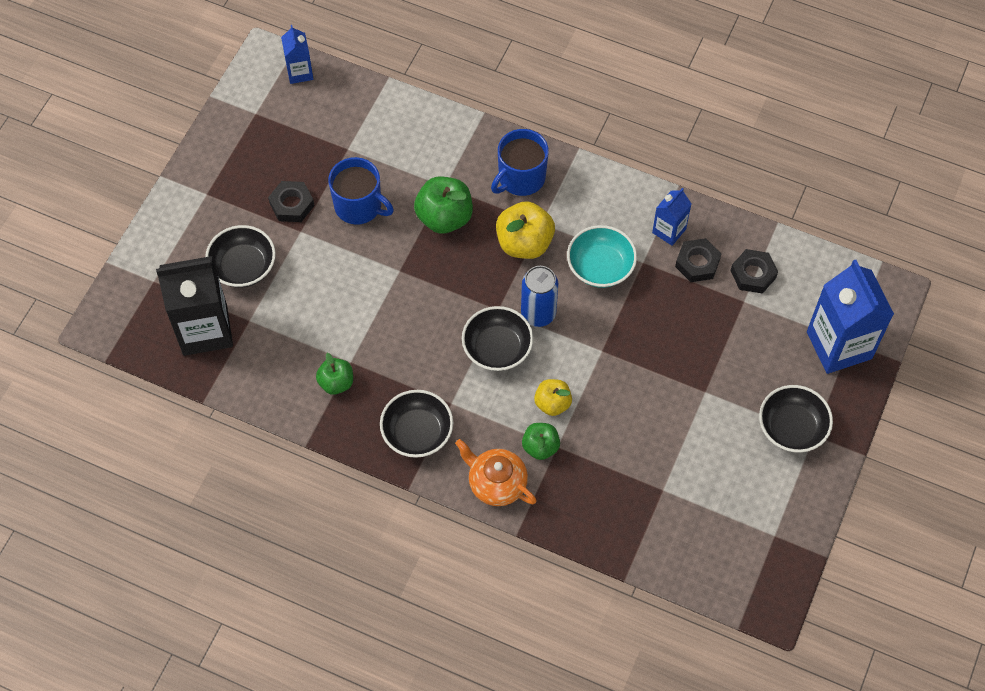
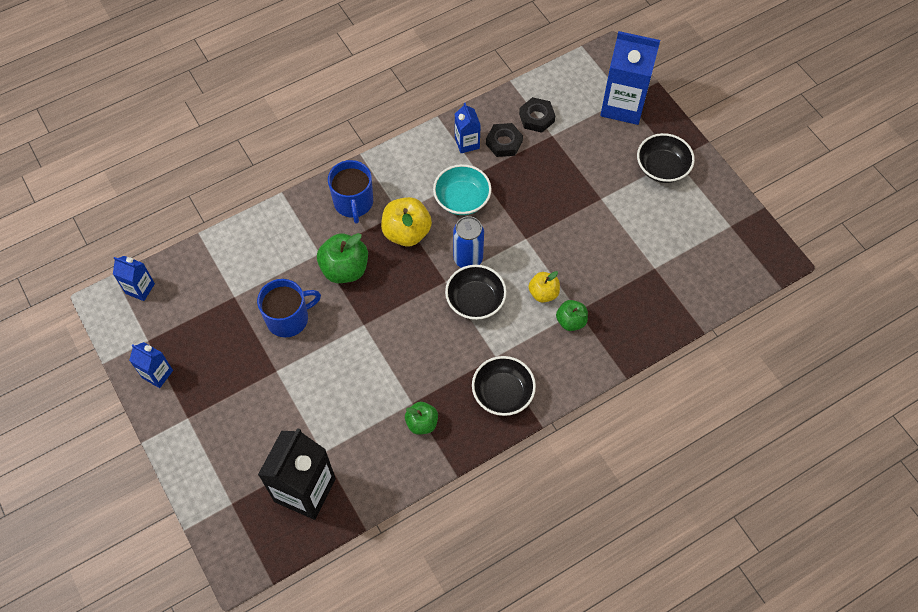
camera: 55 degrees left, 0 degrees up
black bowl [205,225,276,288] -> none
black nut [268,181,314,222] -> none
orange teapot [455,439,537,506] -> none
none -> blue carton [129,342,173,388]

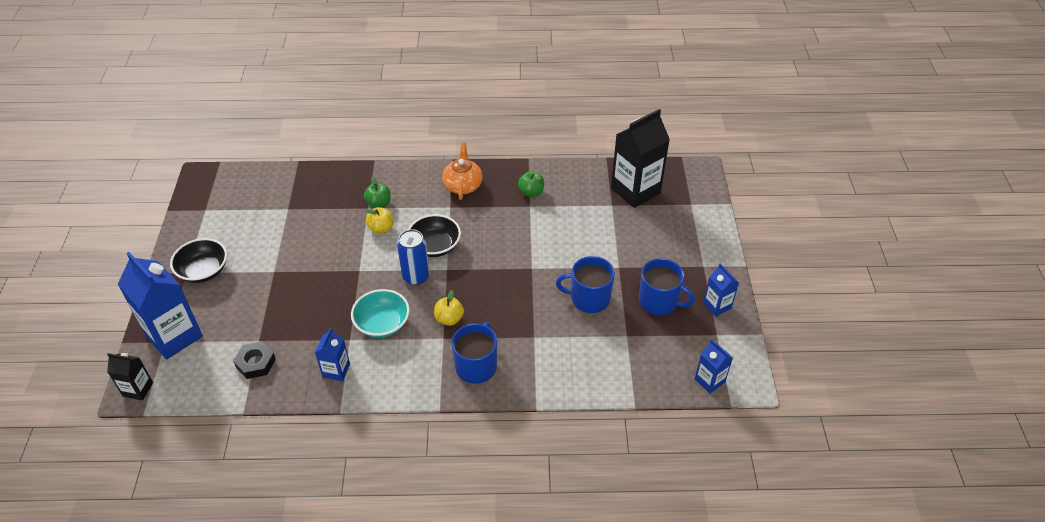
camera: 150 degrees left, 15 degrees down
green apple [317,233,368,283] -> none
yellow apple [381,197,432,247] -> yellow apple [434,290,464,326], size x0.61
black bowl [472,356,536,416] -> orange teapot [442,142,483,200]
black nut [486,123,523,157] -> none
none -> black carton [107,353,153,400]
none -> blue mug [639,258,695,315]

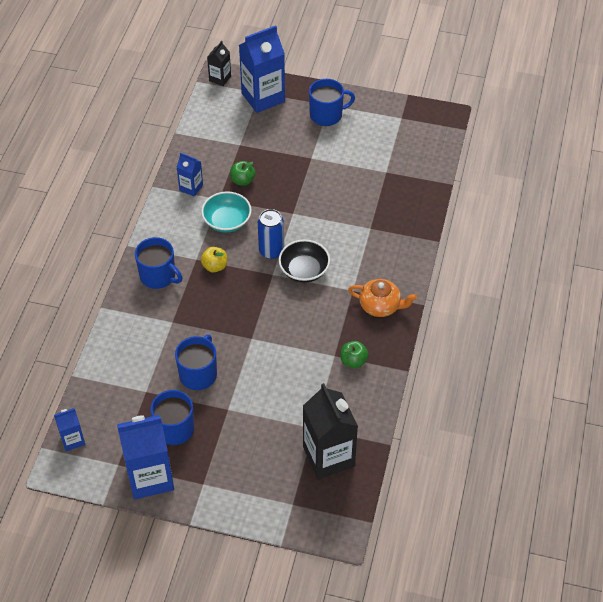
camera: 105 degrees right, 5 degrees up
black bowl [170,238,227,283] -> blue mug [309,79,355,126]
black nut [233,341,276,379] -> none
green apple [364,177,391,208] -> green apple moved to [230,161,255,186]
yellow apple [365,207,393,234] -> none
blue carton [703,263,739,316] -> blue carton [117,415,174,499], size x1.96

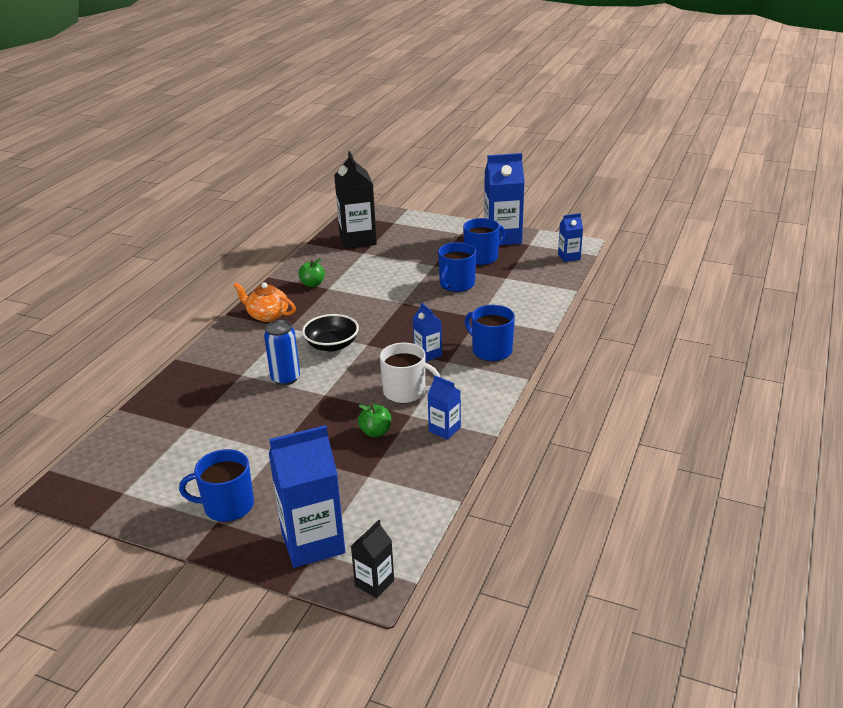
camera: 170 degrees left, 20 degrees down
turquoise bowl [201,191,252,233] -> white mug [380,343,440,403]
yellow apple [201,247,227,272] -> blue carton [413,303,442,362]
blue can [258,209,284,259] -> blue can moved to [264,320,300,386]

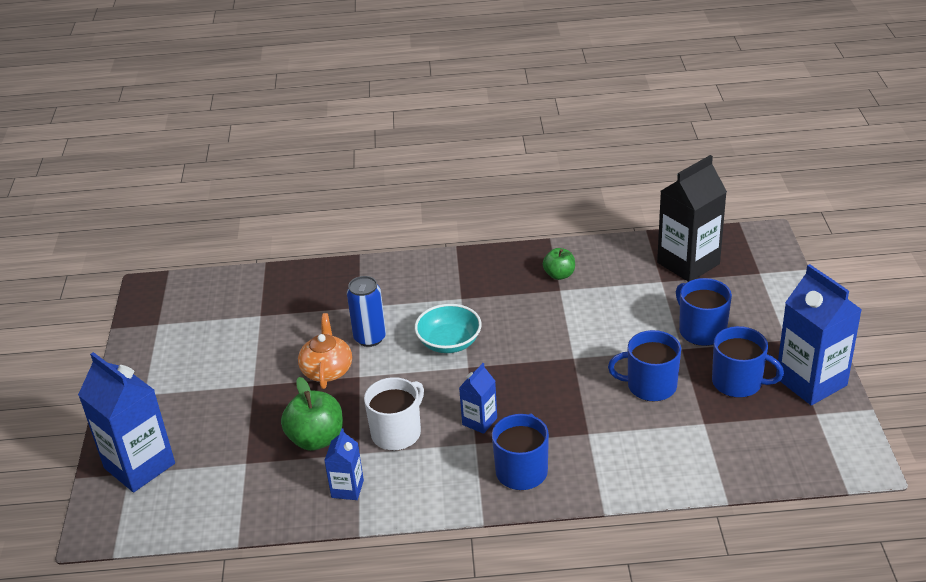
camera: 65 degrees right, 5 degrees up
blue mug [179,449,254,522] -> blue mug moved to [676,278,732,346]
orange teapot [233,282,296,322] -> orange teapot moved to [298,313,352,389]
black bowl [302,314,359,352] -> turquoise bowl [415,304,482,353]
black carton [351,520,394,598] -> none
green apple [358,404,391,437] -> green apple [281,377,343,451], size x1.64
white mug [380,343,440,403] -> white mug turned 135 degrees counterclockwise [364,377,424,451]
blue carton [558,213,583,262] -> none

